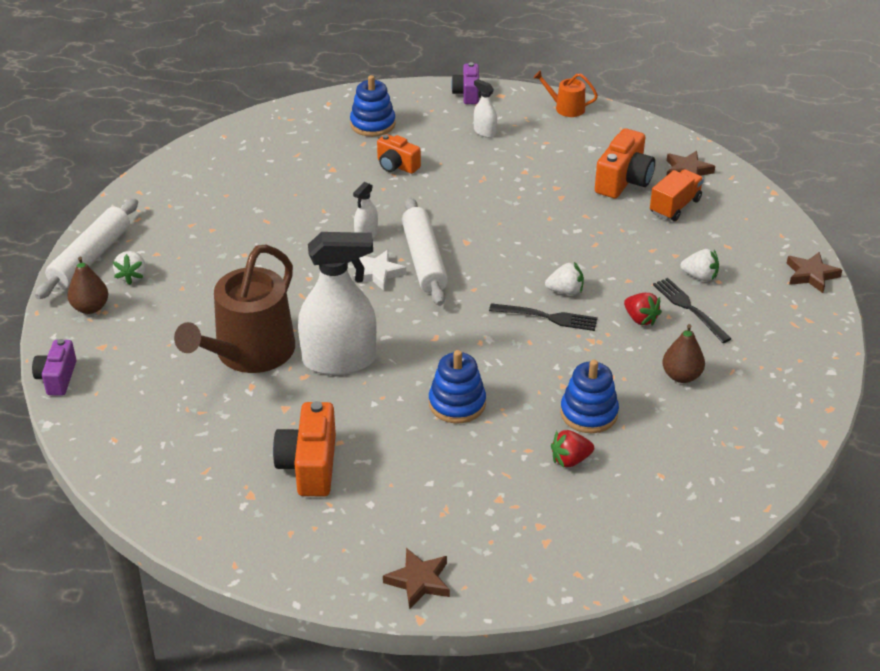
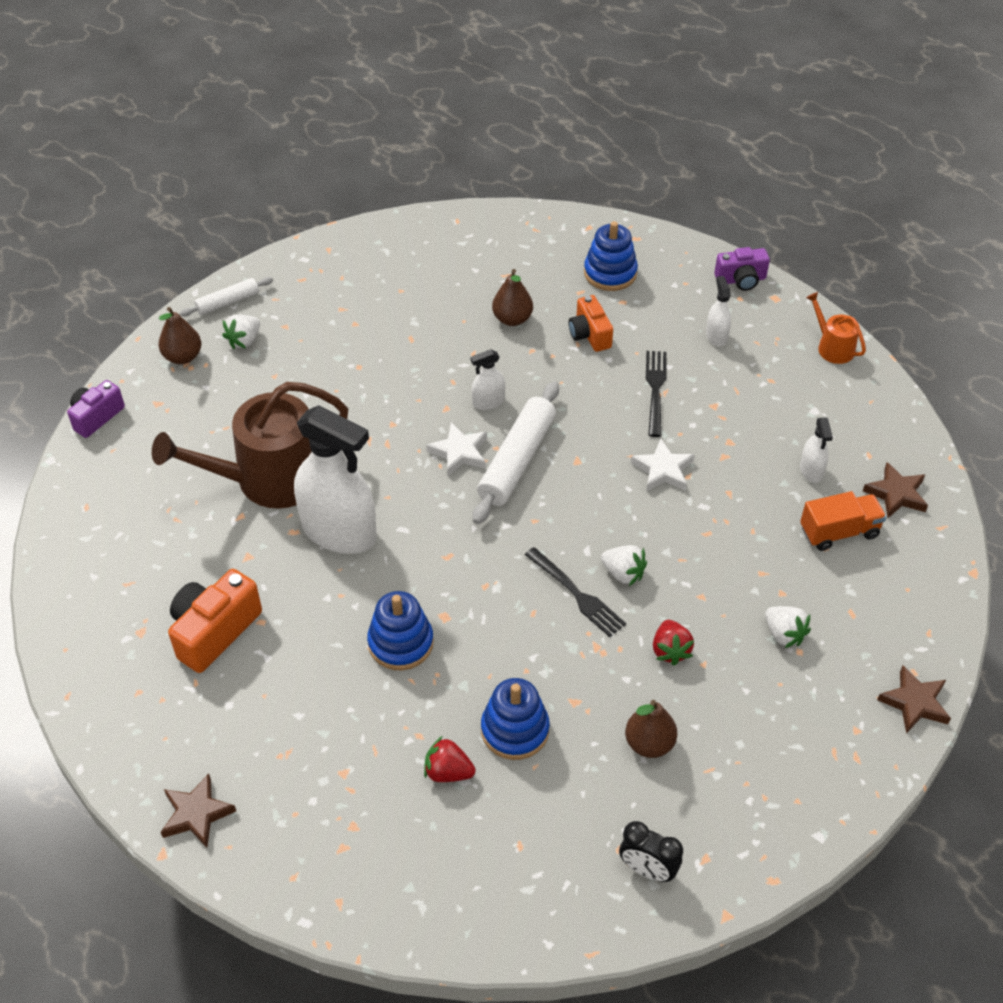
camera: 35 degrees right, 10 degrees up
white rolling pin [35,199,138,299] -> white rolling pin [180,277,273,316], size x0.56
purple camera [451,62,479,104] -> purple camera turned 135 degrees counterclockwise [714,247,770,291]
orange camera [595,128,655,198] -> white spray bottle [800,418,833,483]
black fork [653,278,731,343] -> black fork moved to [646,351,666,437]
none -> brown pear [492,269,533,326]
none -> black clock [619,821,683,882]
none -> white star [631,439,694,492]

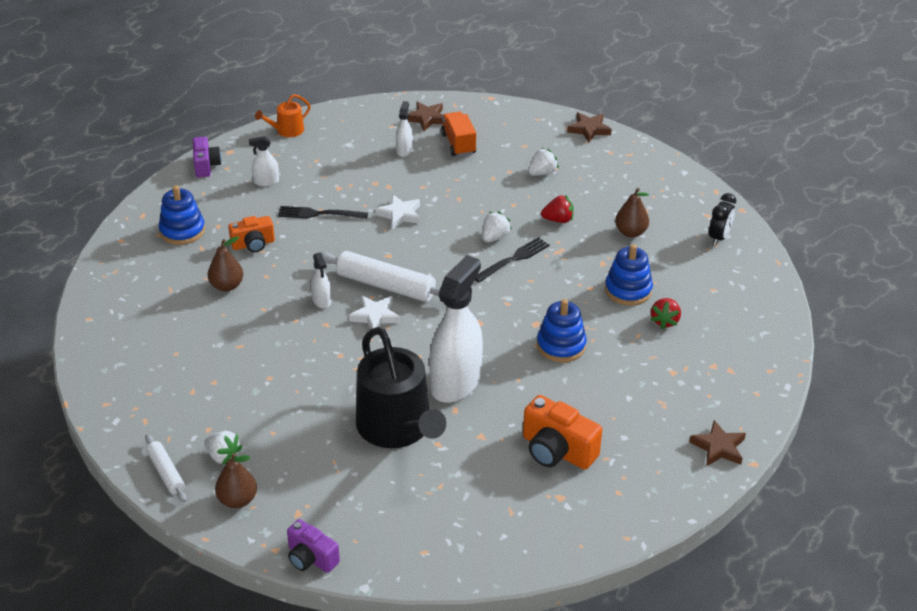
camera: 90 degrees left, 10 degrees down
brown watering can [152,382,348,509] -> black watering can [356,327,446,448]
white spray bottle [800,418,833,483] -> white spray bottle turned 75 degrees counterclockwise [396,101,413,157]

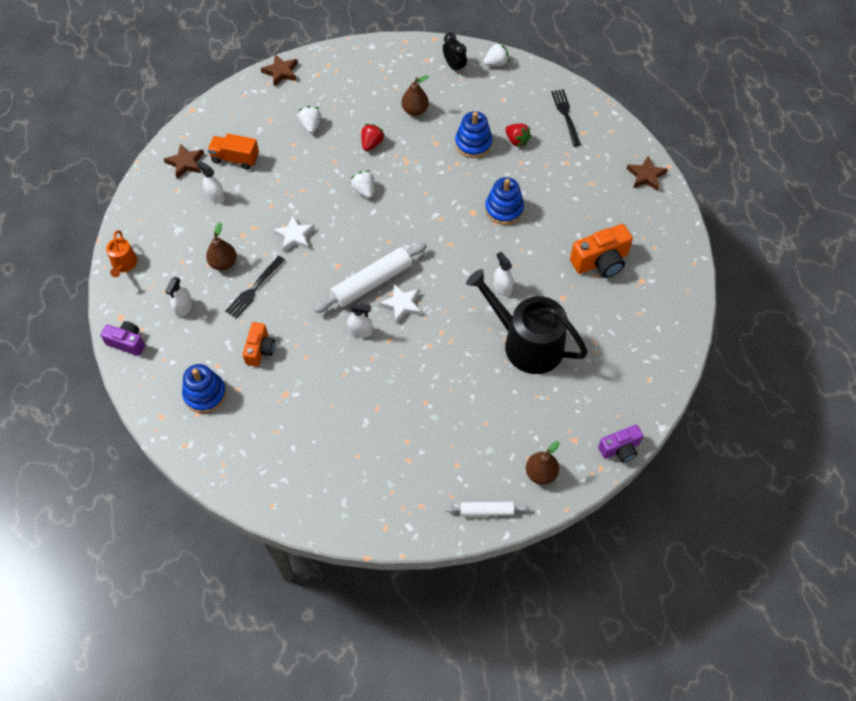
camera: 60 degrees left, 20 degrees up
white strawberry [204,431,242,465] -> white strawberry moved to [483,42,509,66]
brown pear [208,236,243,292] -> brown pear moved to [206,222,237,271]
black watering can [356,327,446,448] -> black watering can turned 150 degrees counterclockwise [466,269,588,374]
white spray bottle [429,255,483,403] -> white spray bottle [494,252,513,296], size x0.44
black fork [475,237,550,282] -> black fork moved to [551,89,581,146]

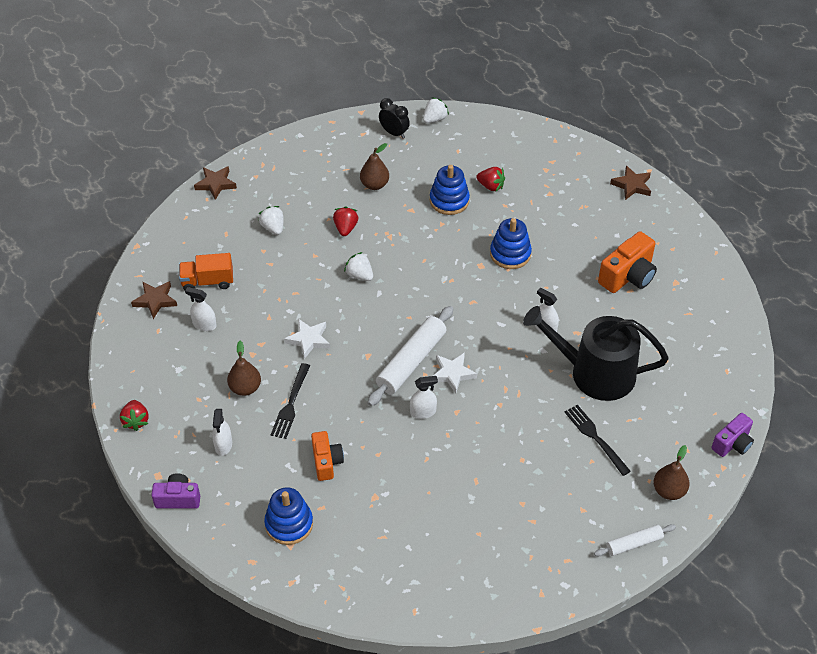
camera: 20 degrees left, 10 degrees down
orange watering can [106,230,137,277] -> red strawberry [120,400,149,431]
black fork [551,89,581,146] -> black fork moved to [565,405,631,476]

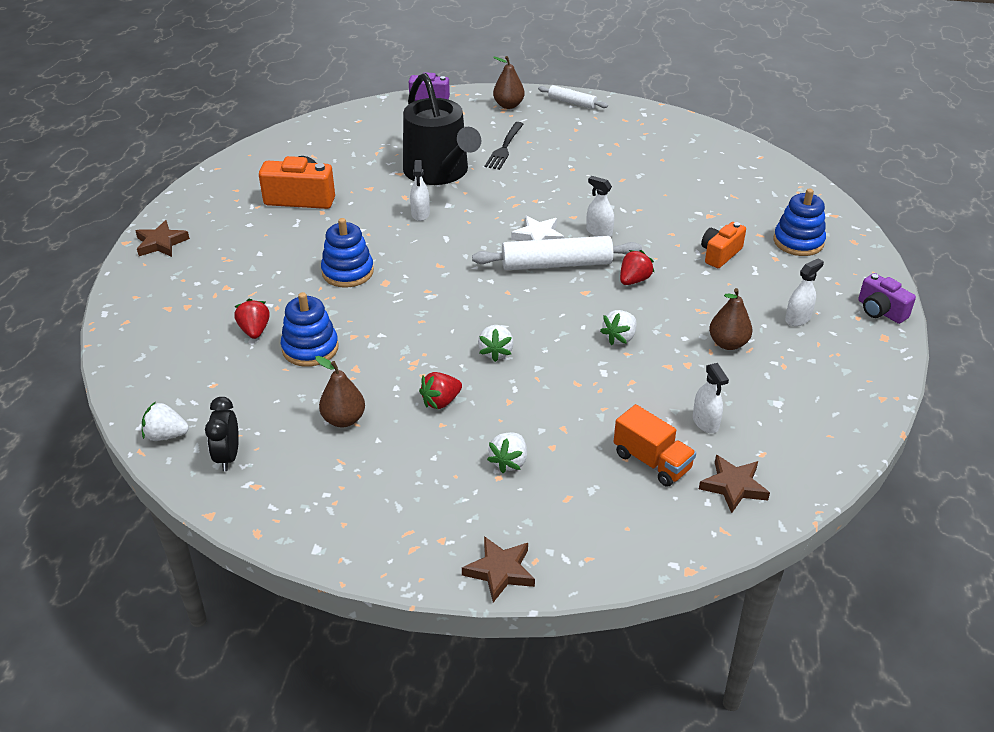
camera: 130 degrees left, 10 degrees down
red strawberry [120,400,149,431] -> red strawberry moved to [620,250,655,285]
black fork [271,363,310,439] -> none
white star [284,319,330,359] -> white strawberry [600,310,637,345]

